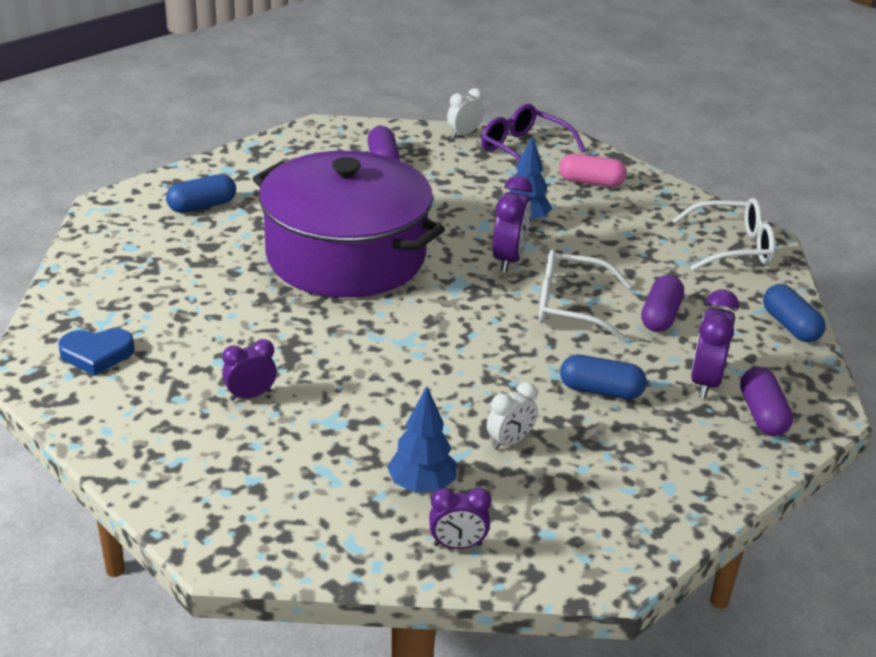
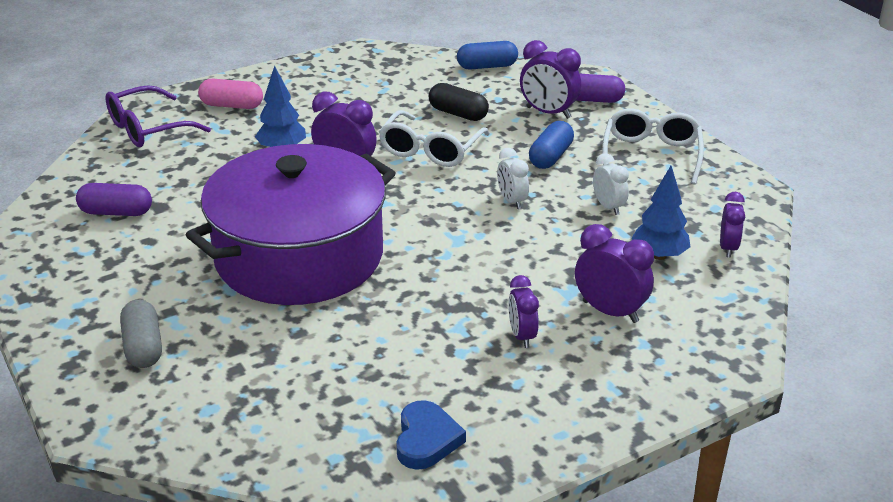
camera: 75 degrees left, 0 degrees up
blue capsule [166,174,236,213] -> grey capsule [120,300,162,368]
white clock [447,88,484,137] -> white clock moved to [497,148,529,209]
pink capsule [559,154,627,187] -> pink capsule turned 75 degrees clockwise [198,79,263,109]
purple capsule [641,275,684,332] -> black capsule [429,83,489,121]
white glasses [672,198,775,271] -> white glasses moved to [602,108,704,184]
none -> purple clock [575,224,654,323]

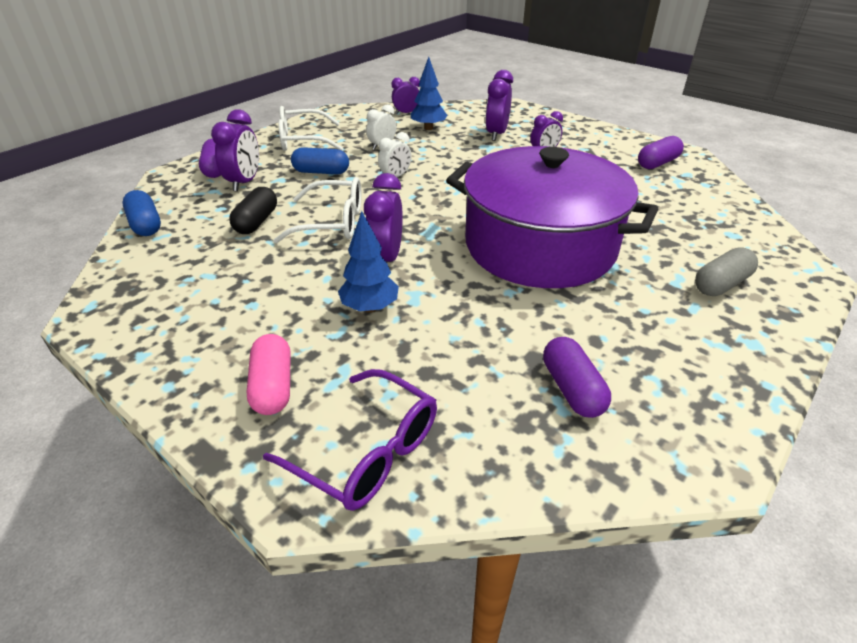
camera: 110 degrees left, 5 degrees up
blue heart [396,400,466,470] -> purple capsule [638,136,684,169]

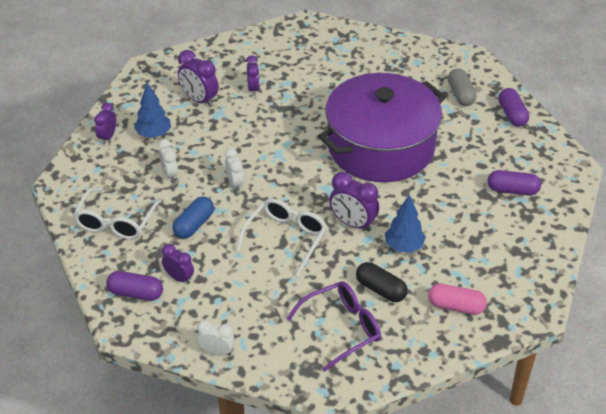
camera: 65 degrees left, 5 degrees up
blue capsule [122,190,161,236] -> white clock [197,320,234,356]
purple clock [211,109,259,192] -> purple clock [162,244,194,284], size x0.65
black capsule [229,187,277,234] -> black capsule moved to [356,262,408,302]
purple glasses [263,369,437,511] -> purple glasses moved to [286,281,381,372]
purple capsule [638,136,684,169] -> purple capsule moved to [498,88,529,127]

